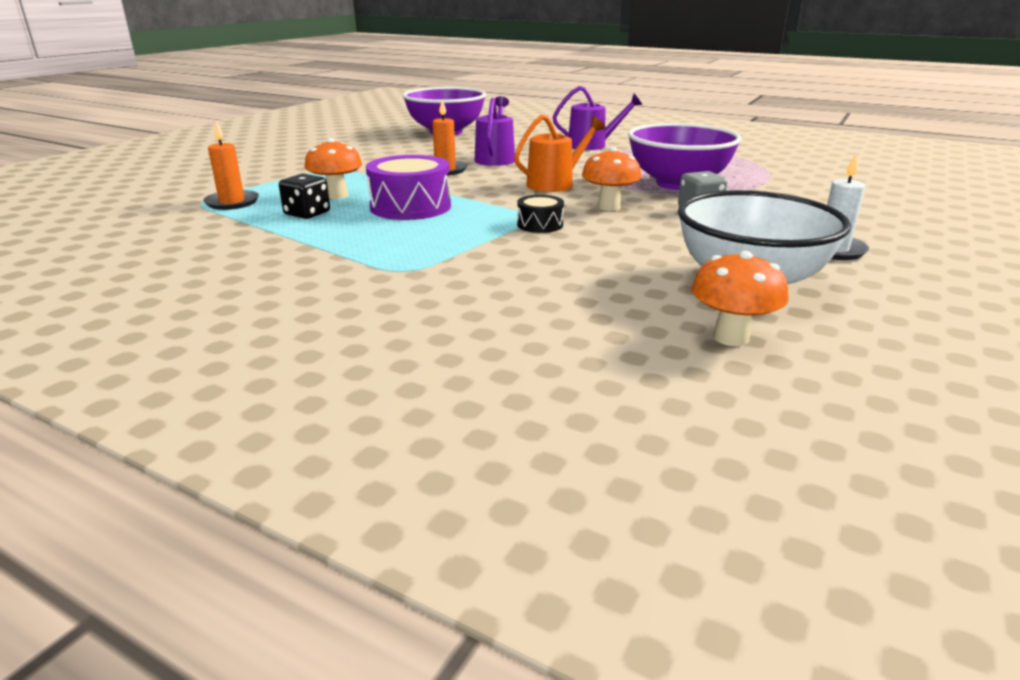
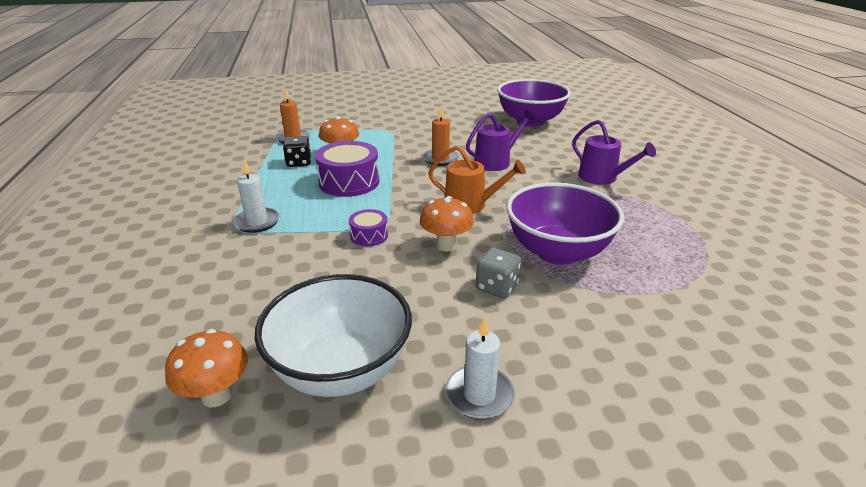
camera: 50 degrees right, 5 degrees up
black drum [517,195,564,233] -> purple drum [349,209,388,246]
none -> white candle [233,160,280,233]

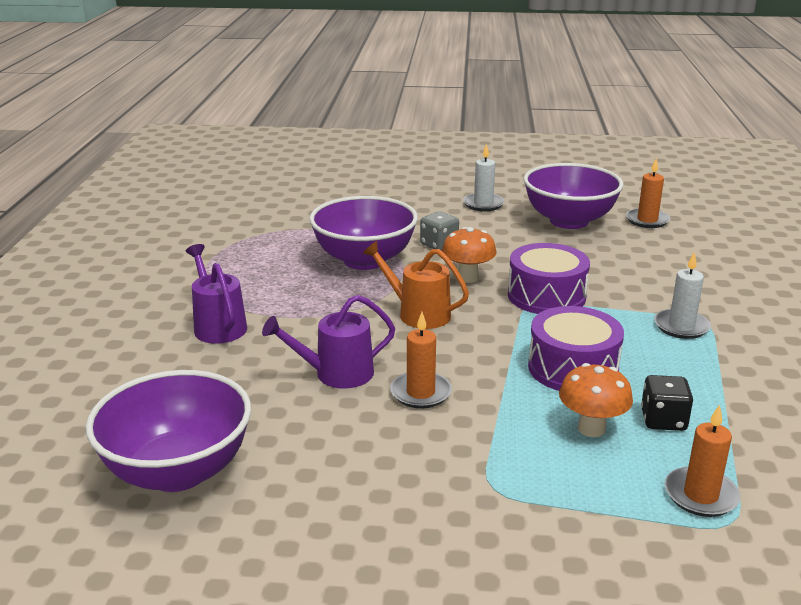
camera: 165 degrees left, 5 degrees down
orange mushroom [165,329,248,407] -> orange candle [626,158,670,228]
white bowl [254,274,412,397] -> purple bowl [523,163,623,229]
purple drum [349,209,388,246] -> purple drum [508,243,590,314], size x1.89

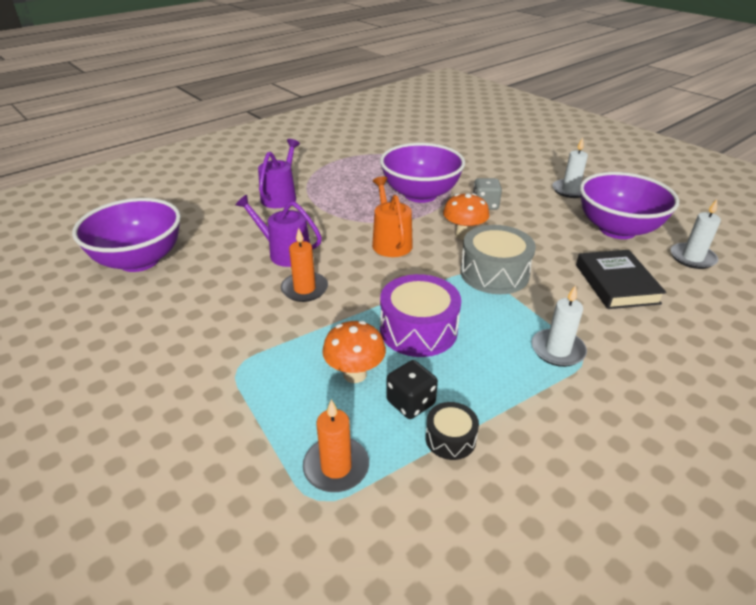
camera: 45 degrees right, 10 degrees up
purple drum [508,243,590,314] -> grey drum [460,225,536,294]
orange candle [626,158,670,228] -> white candle [671,200,721,269]
none -> black drum [425,402,479,460]
none -> black book [576,250,666,309]

